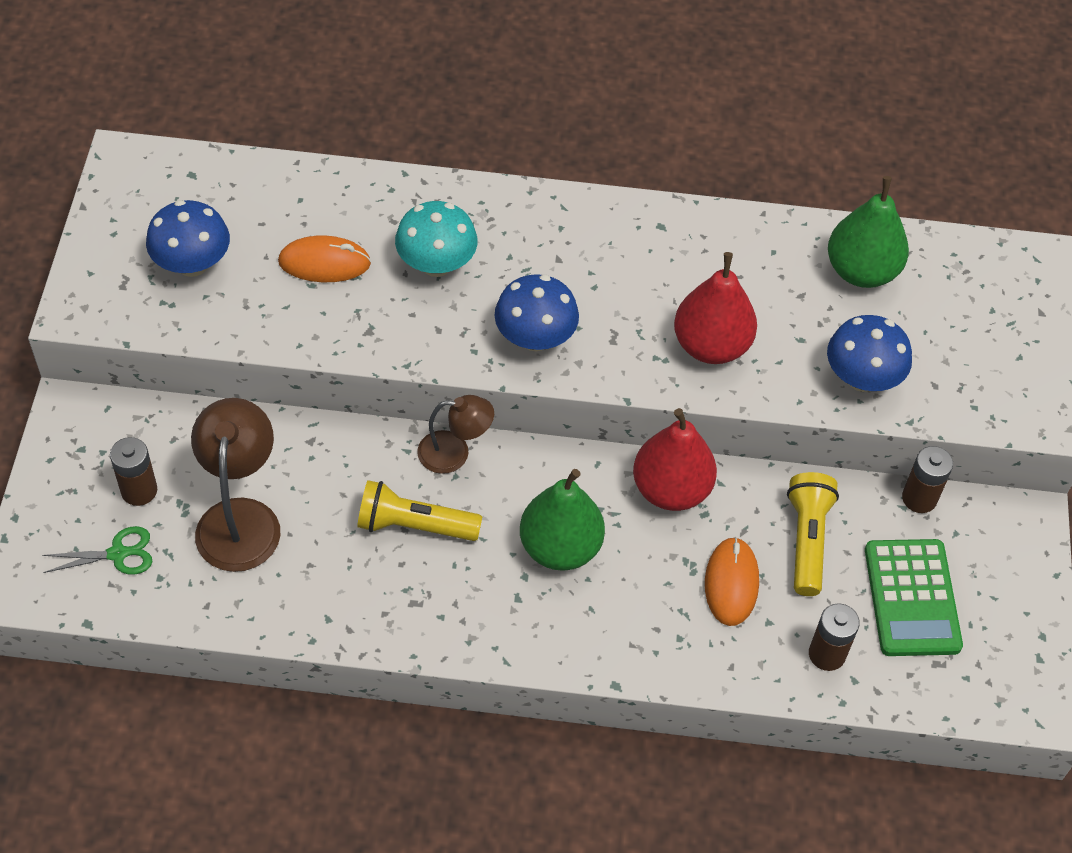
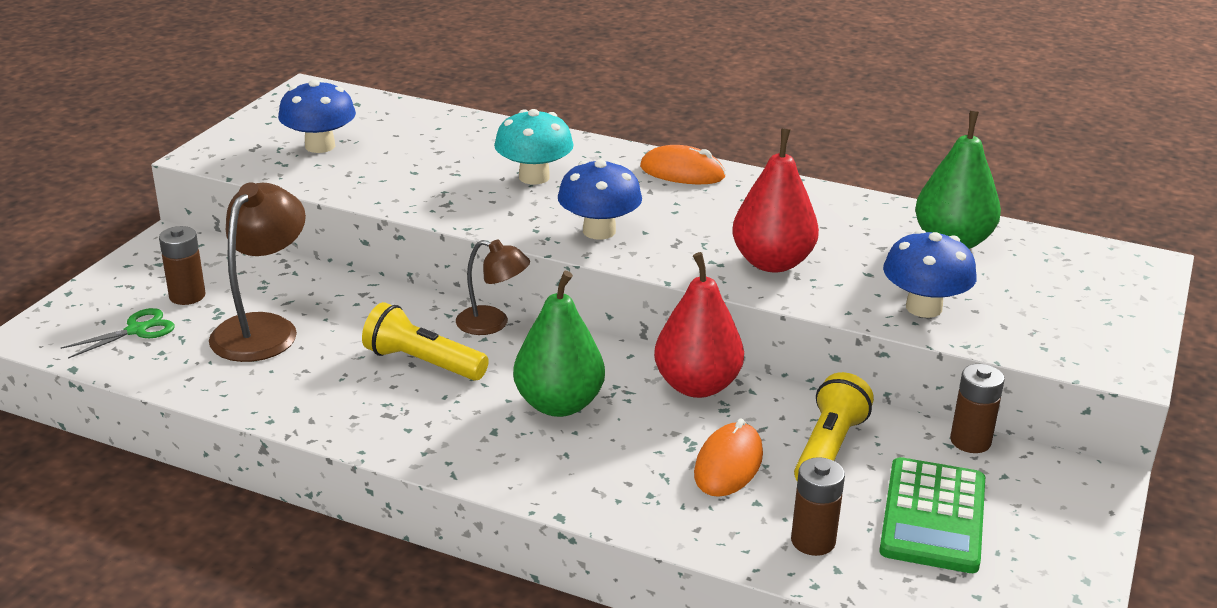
camera: 20 degrees right, 25 degrees down
green scissors [42,526,152,575] -> green scissors turned 45 degrees counterclockwise [61,308,175,359]
orange mouse [278,235,371,282] -> orange mouse moved to [640,145,726,184]

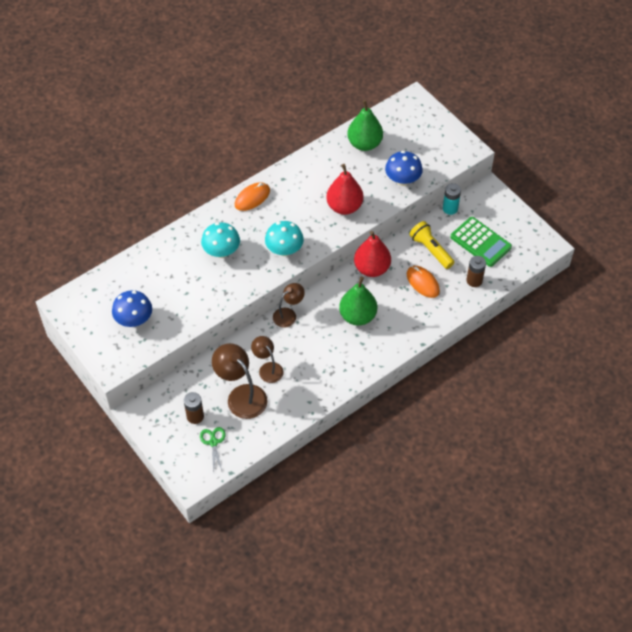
camera: 60 degrees left, 25 degrees up
yellow flashlight [362,302,489,380] -> none
blue mushroom [558,160,642,240] -> turquoise mushroom [265,221,304,256]
brown battery [950,364,1005,453] -> turquoise battery [443,183,461,215]
none -> brown lamp [251,336,284,383]

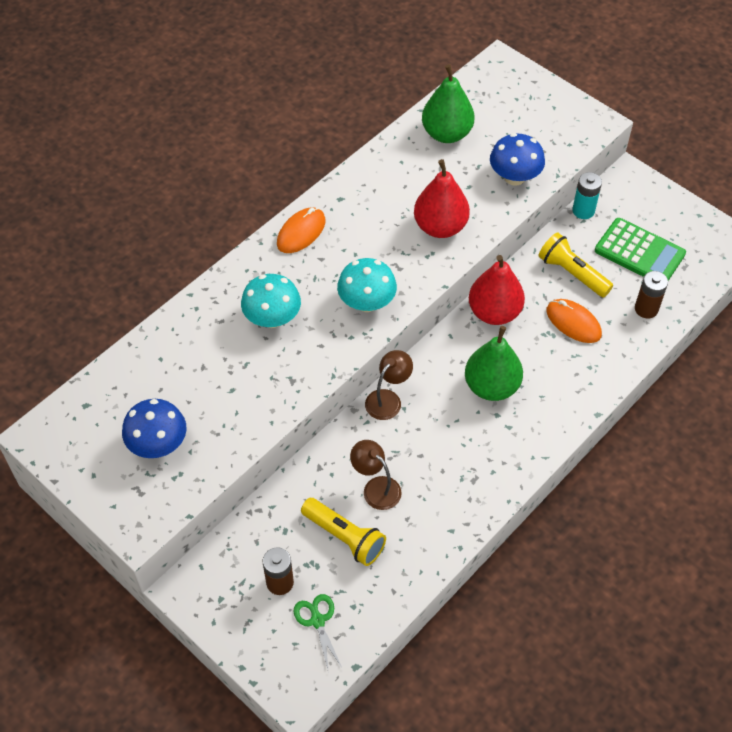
camera: 10 degrees left, 0 degrees up
brown lamp [212,343,267,419] -> yellow flashlight [301,498,386,566]

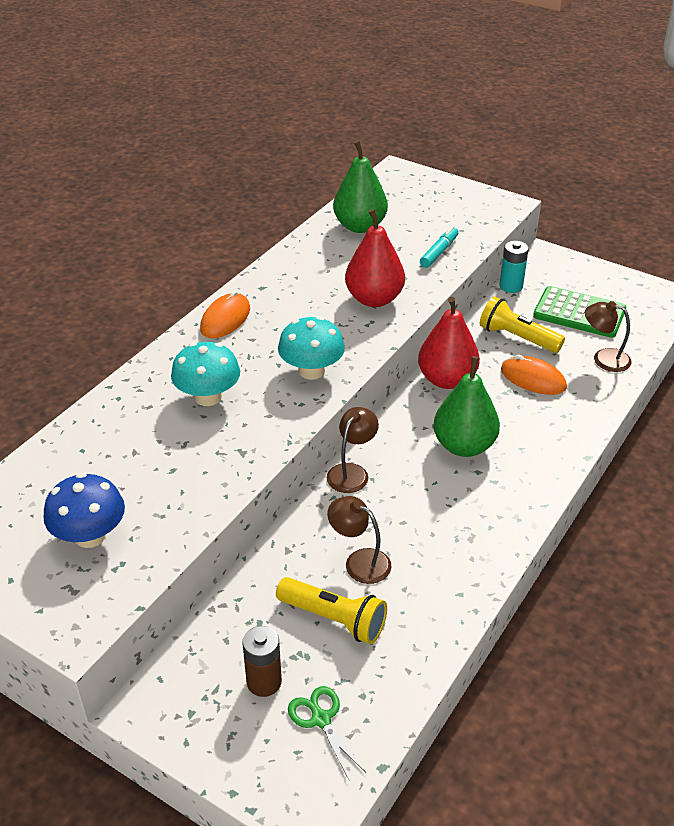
camera: 10 degrees left, 15 degrees down
blue mushroom [490,133,545,186] -> turquoise marker [420,226,458,268]
brown battery [635,271,668,318] -> brown lamp [585,301,631,372]

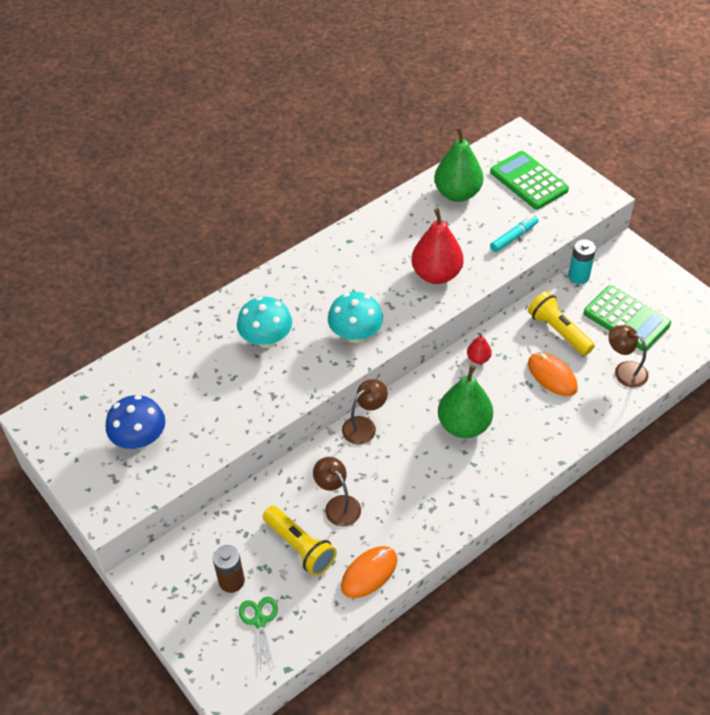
camera: 20 degrees right, 10 degrees up
orange mouse [200,290,250,338] -> orange mouse moved to [341,546,397,598]
red pear [418,297,480,389] -> red pear [467,333,492,364], size x0.47
none -> green calculator [490,151,569,210]

